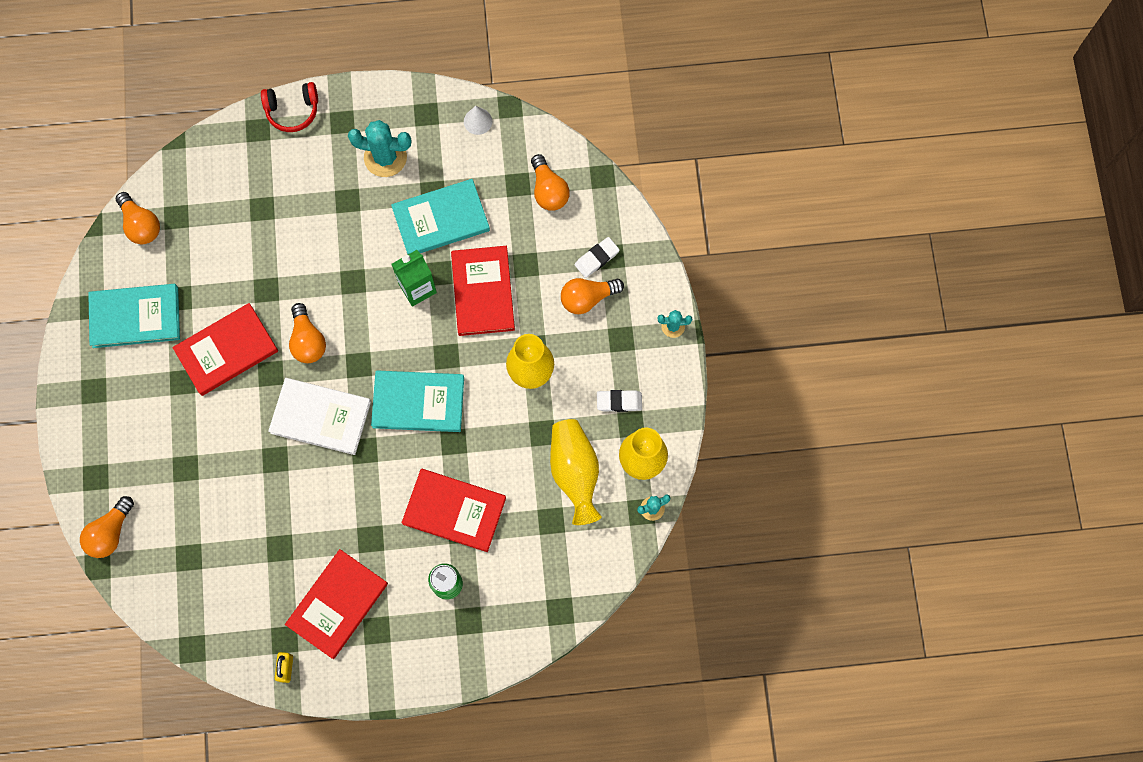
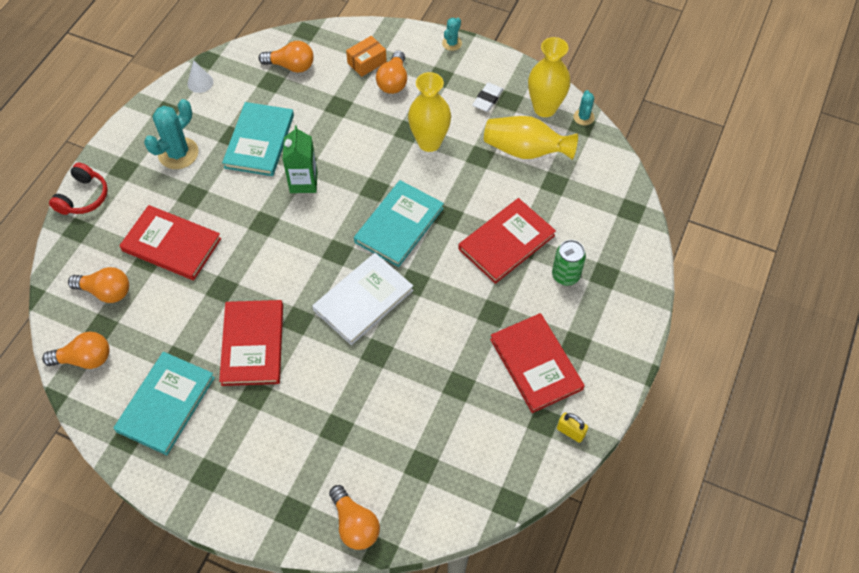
camera: 60 degrees left, 15 degrees down
orange light bulb [289,303,326,363] -> orange light bulb moved to [68,267,129,303]
red book [451,246,515,336] -> red book moved to [119,205,221,280]
white eraser [575,237,620,278] -> orange box [346,36,387,77]

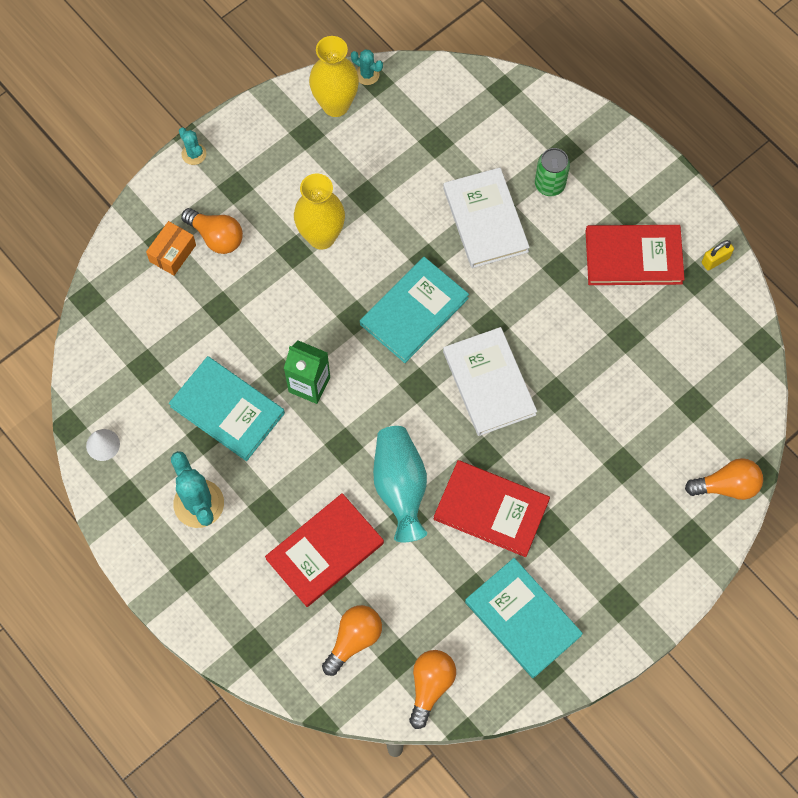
camera: 65 degrees left, 10 degrees up
red headphones [49,162,108,215] -> none
orange light bulb [259,41,314,73] -> none
orange box [346,36,387,77] -> orange box turned 45 degrees clockwise [146,221,196,275]
turquoise book [354,180,444,267] -> turquoise book turned 75 degrees clockwise [360,257,469,363]
red book [458,198,556,284] -> white book [443,168,530,268]
white eraser [472,82,504,112] -> none
yellow vase [484,116,578,160] -> none
none -> turquoise vase [373,426,427,542]

